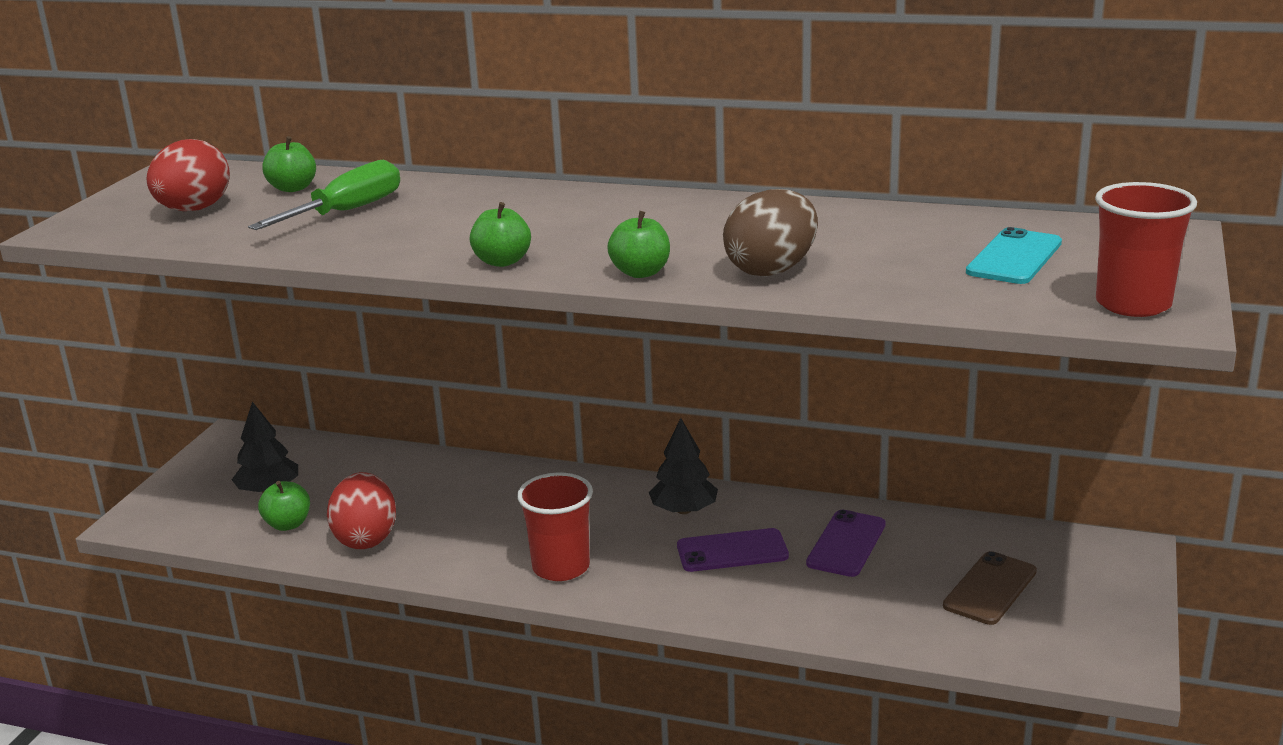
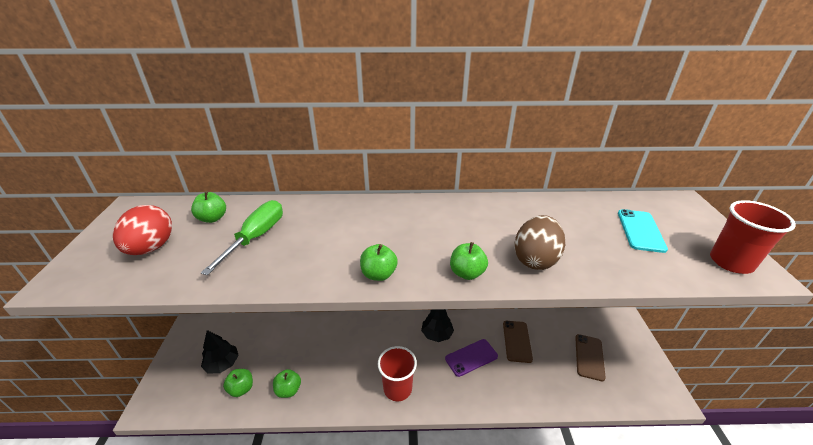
camera: 20 degrees left, 10 degrees up
red egg [327,472,396,549] -> green apple [273,369,301,398]
purple phone [806,509,886,577] -> brown phone [503,321,533,363]

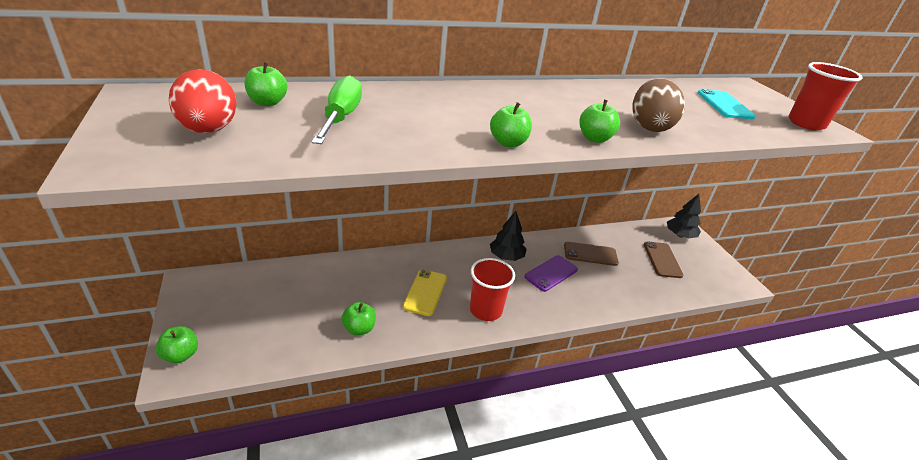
camera: 20 degrees left, 0 degrees up
black tree [201,330,239,374] -> black tree moved to [667,194,701,238]
green apple [223,369,253,397] -> green apple moved to [155,326,198,363]
brown phone [503,321,533,363] -> brown phone turned 75 degrees counterclockwise [564,242,619,266]
none -> yellow phone [403,269,447,316]

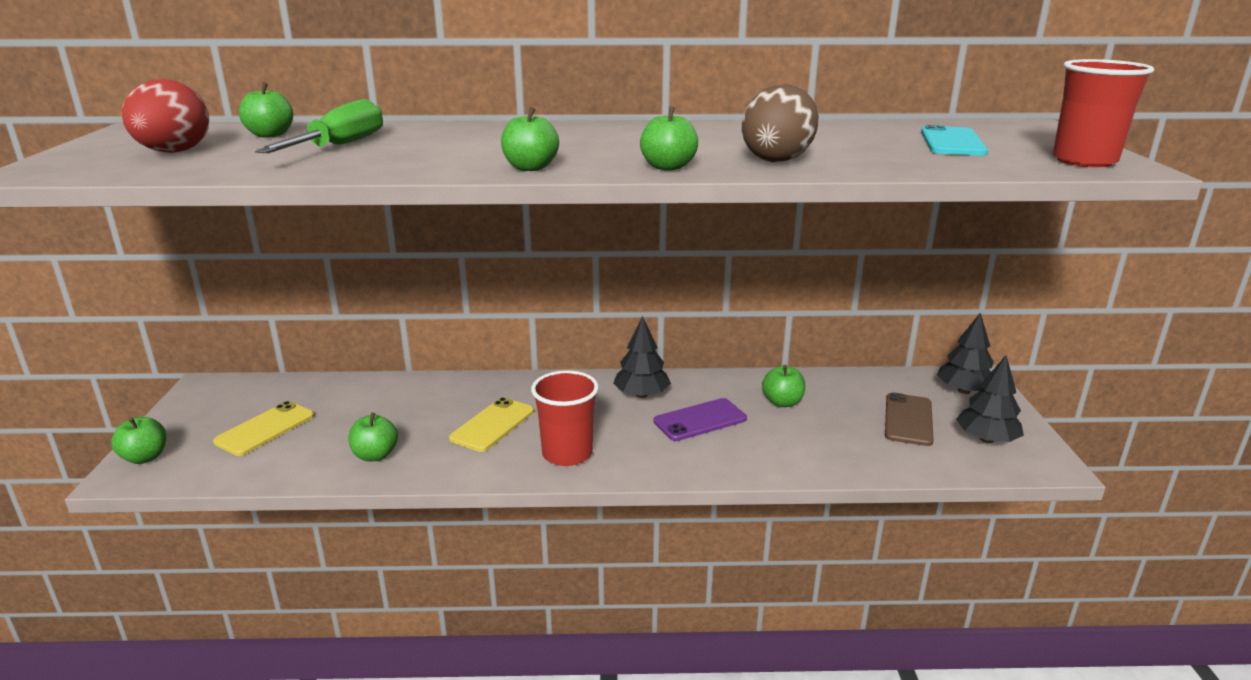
camera: 20 degrees right, 10 degrees down
brown phone [564,242,619,266] -> green apple [762,365,805,407]
none -> yellow phone [213,401,314,456]
none -> black tree [956,355,1024,443]

